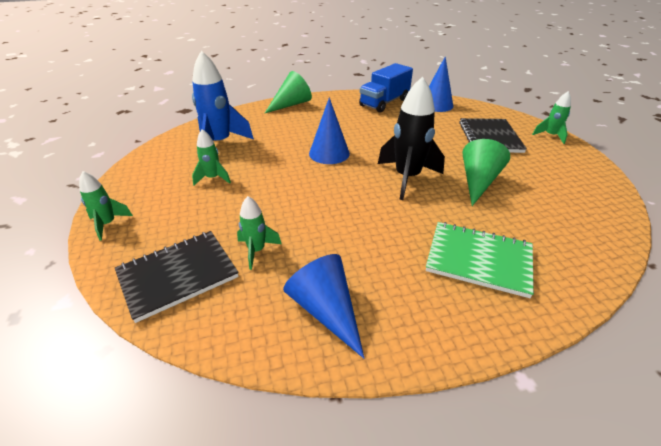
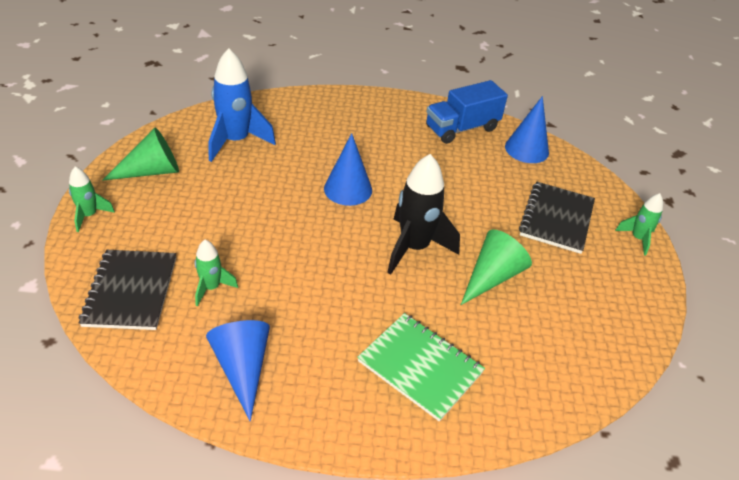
camera: 15 degrees right, 5 degrees up
black notebook [115,231,239,323] -> black notebook turned 75 degrees counterclockwise [79,250,176,330]
green rocket [192,129,231,185] -> none
green cone [264,71,312,114] -> green cone moved to [102,127,179,181]

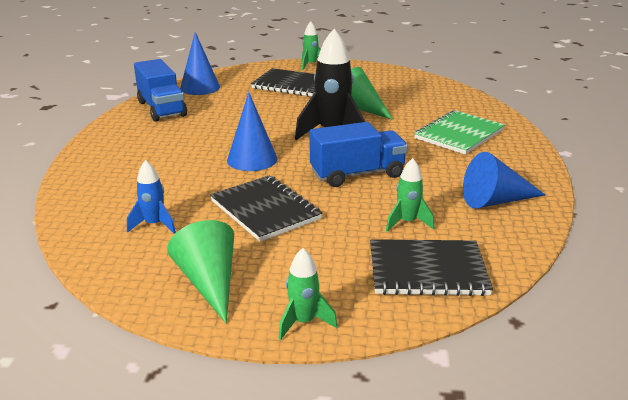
camera: 85 degrees left, 15 degrees down
blue rocket [209,48,276,162] -> blue rocket [127,160,176,234], size x0.53
none -> black notebook [210,175,322,242]
none -> blue truck [310,122,408,187]

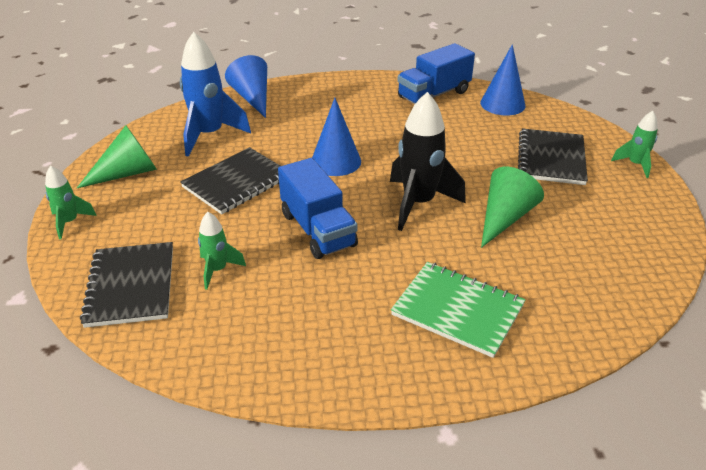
camera: 80 degrees right, 10 degrees up
blue rocket [127,160,176,234] -> blue rocket [180,32,251,157], size x1.87
blue cone [463,152,545,209] -> blue cone moved to [225,55,267,118]

